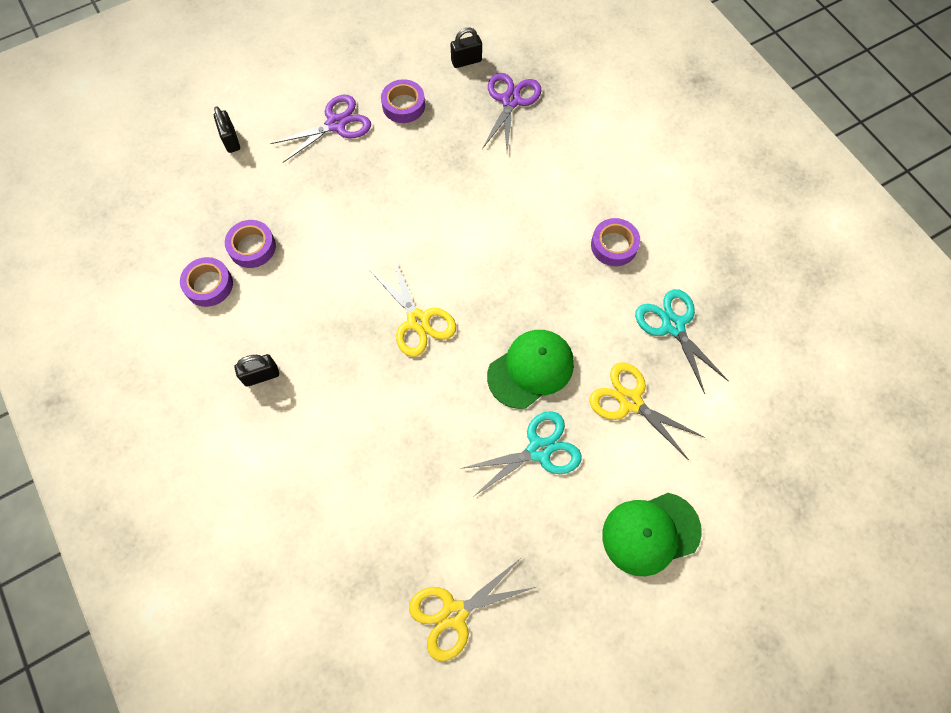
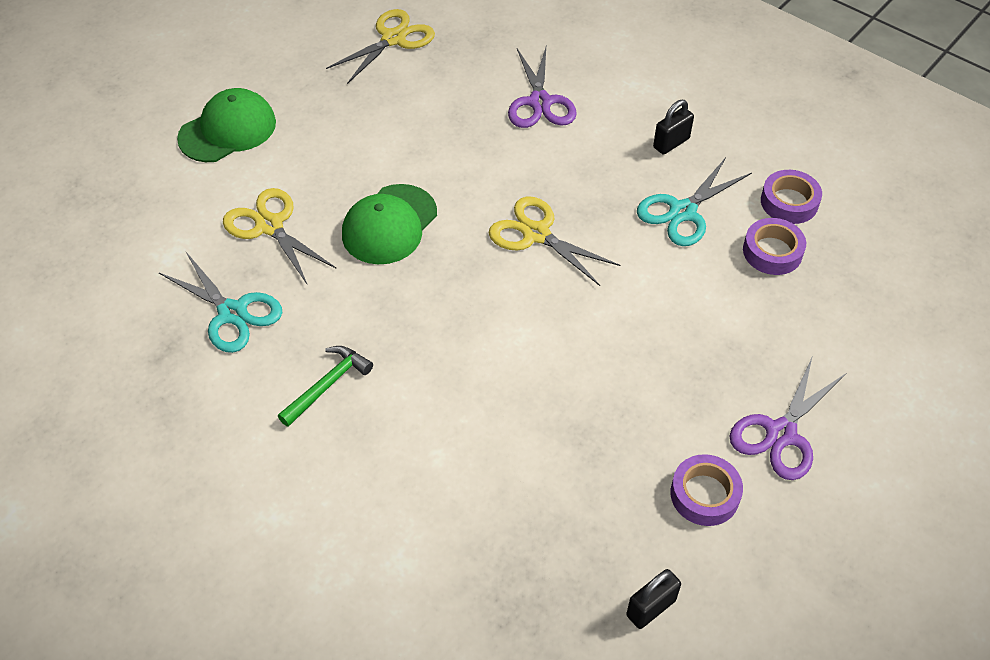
camera: 160 degrees right, 15 degrees down
black padlock [214,106,240,153] -> none
turquoise scissors [460,411,582,497] -> turquoise scissors moved to [637,157,752,246]
purple scissors [482,73,541,152] -> purple scissors moved to [508,48,577,128]
yellow scissors [589,363,705,460] -> yellow scissors turned 150 degrees counterclockwise [223,188,336,285]
purple tape [591,218,640,266] -> green hammer [278,346,373,427]

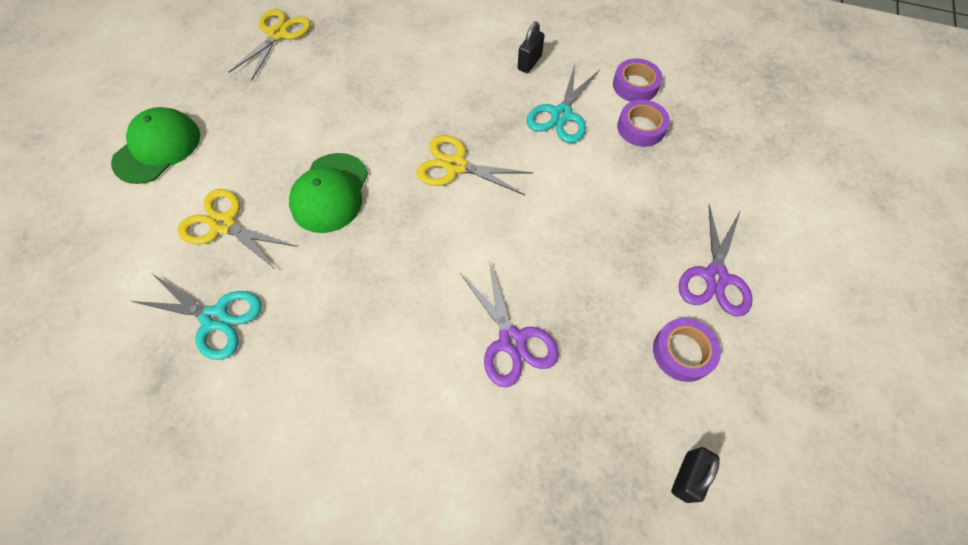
camera: 20 degrees left, 10 degrees up
green hammer [278,346,373,427] -> none
purple scissors [508,48,577,128] -> purple scissors moved to [460,261,559,387]

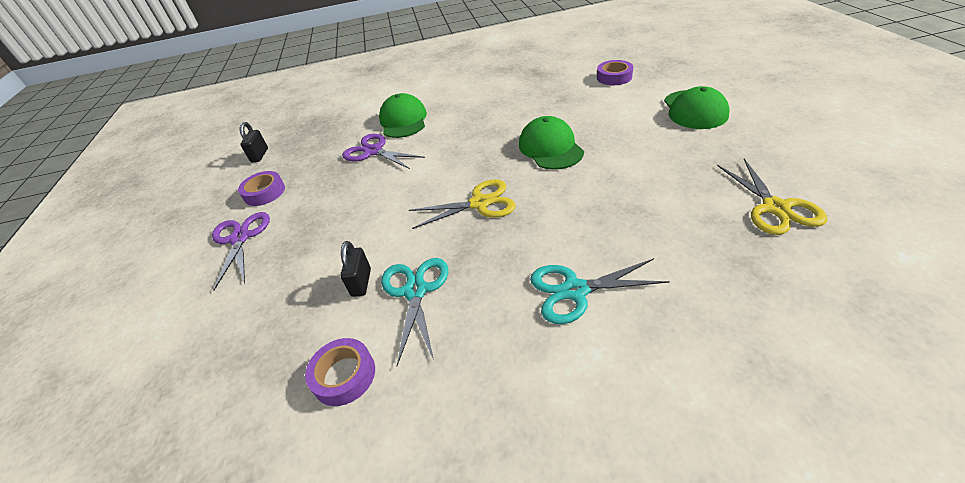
camera: 155 degrees right, 20 degrees down
turquoise scissors [131,274,262,360] -> turquoise scissors moved to [530,258,670,324]
yellow scissors [177,189,297,271] -> none
black padlock [517,21,545,73] -> black padlock moved to [341,241,371,297]
purple tape [617,100,670,147] -> purple tape moved to [597,60,633,85]
none -> green cap [379,93,427,138]

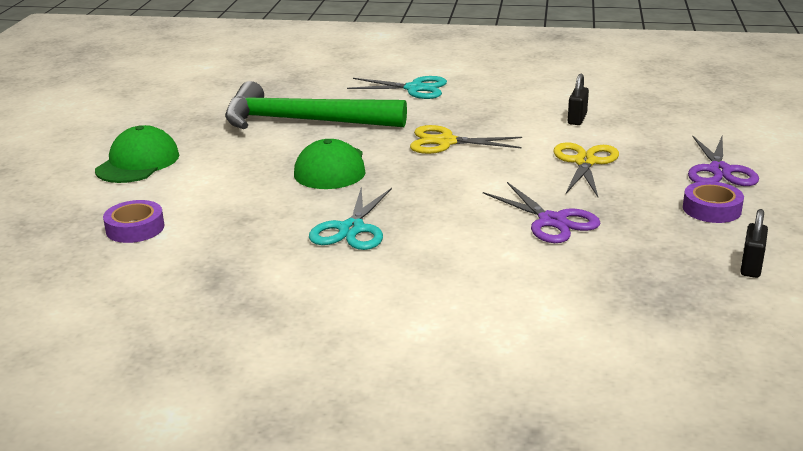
camera: 165 degrees left, 15 degrees down
purple tape [305,338,375,406] -> none
green cap [379,93,427,138] -> none
turquoise scissors [381,258,449,366] -> turquoise scissors moved to [309,187,392,250]
yellow scissors [717,159,827,235] -> yellow scissors moved to [553,142,619,197]
none -> green hammer [225,81,407,129]

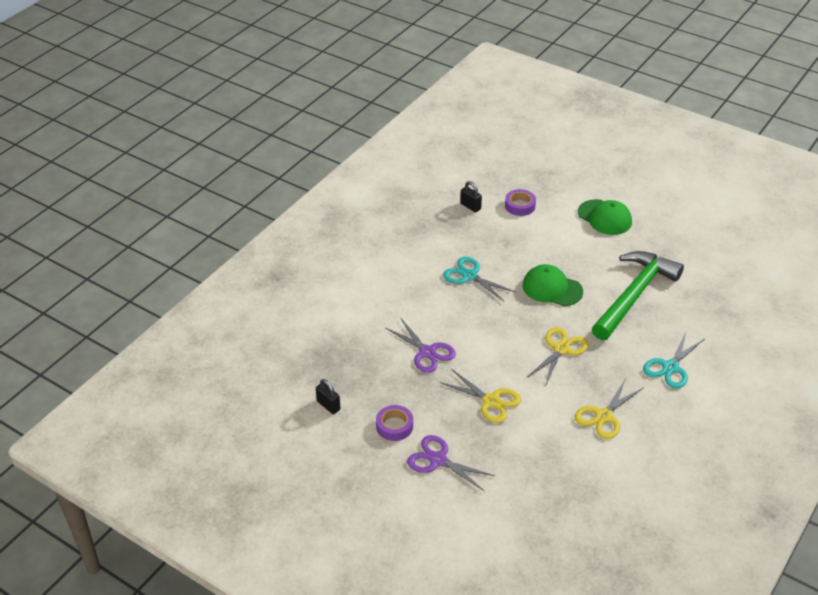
camera: 115 degrees right, 15 degrees up
purple scissors [483,182,601,243] -> purple scissors turned 120 degrees counterclockwise [386,317,456,373]
black padlock [568,73,589,125] -> black padlock moved to [460,181,482,212]
none -> yellow scissors [575,379,644,439]

